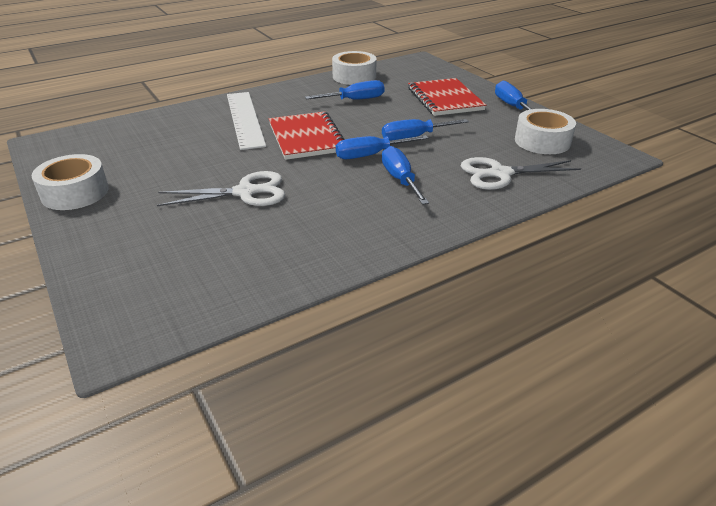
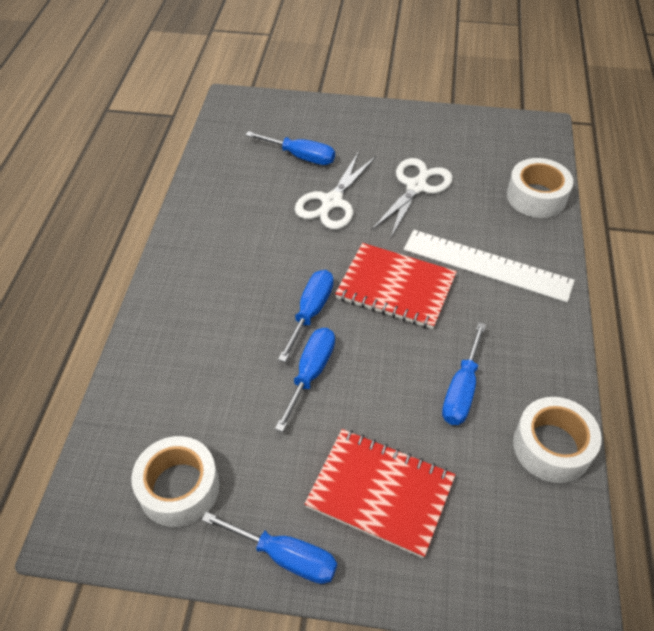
camera: 130 degrees right, 15 degrees up
white tape [32,154,109,210] -> white tape moved to [507,158,573,218]
blue screwdriver [382,146,429,205] -> blue screwdriver moved to [246,131,335,165]
white scissors [461,157,581,190] -> white scissors moved to [371,158,453,239]

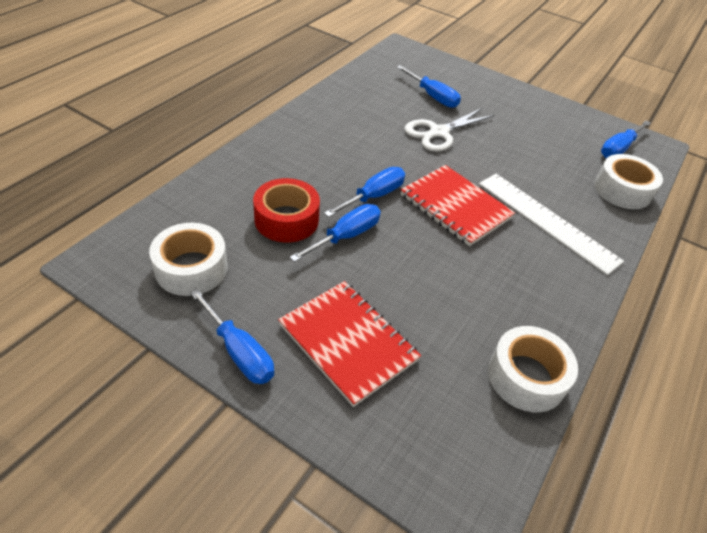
camera: 20 degrees right, 5 degrees down
white scissors [371,158,453,239] -> none
blue screwdriver [442,322,486,425] -> blue screwdriver moved to [601,120,651,158]
none -> red tape [253,178,320,243]

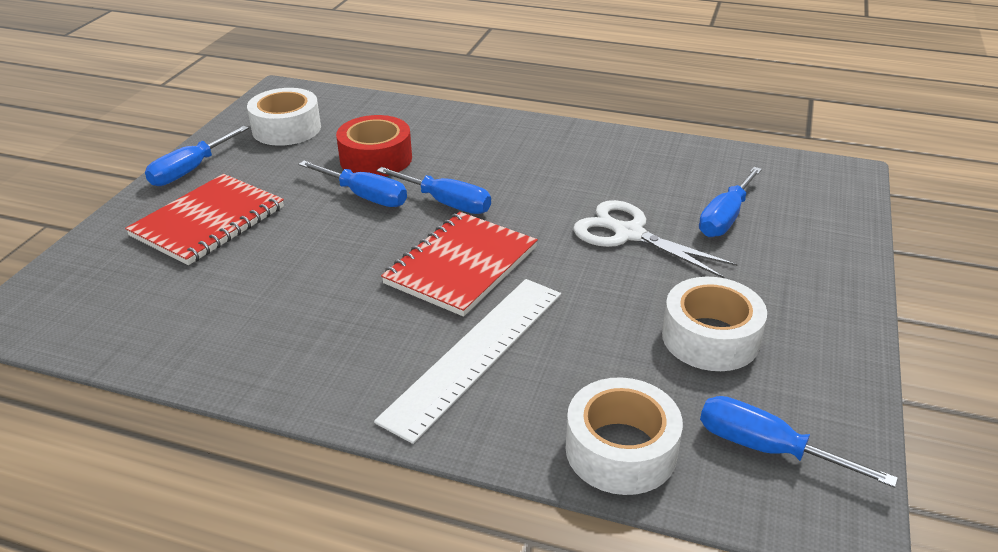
camera: 80 degrees right, 10 degrees down
white tape [488,326,578,412] -> white tape moved to [662,277,767,371]

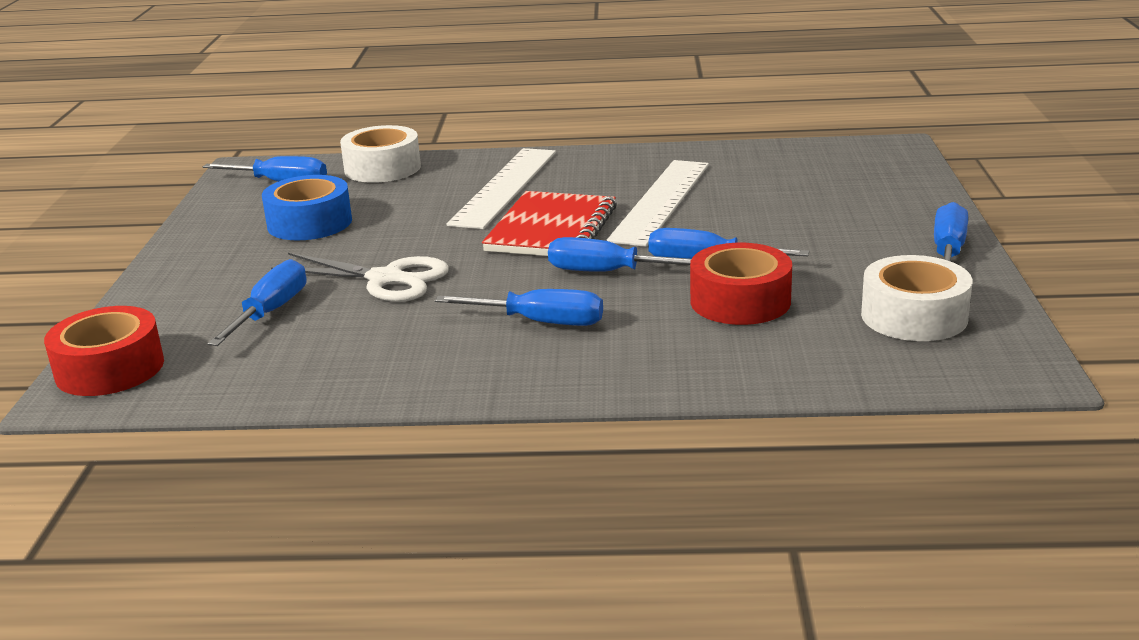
camera: 165 degrees right, 10 degrees down
red notebook [125,174,284,265] -> none
white tape [662,277,767,371] -> blue tape [262,175,352,240]
none -> red tape [44,306,164,396]
none -> blue screwdriver [435,289,603,326]
none -> white ruler [606,160,709,247]

